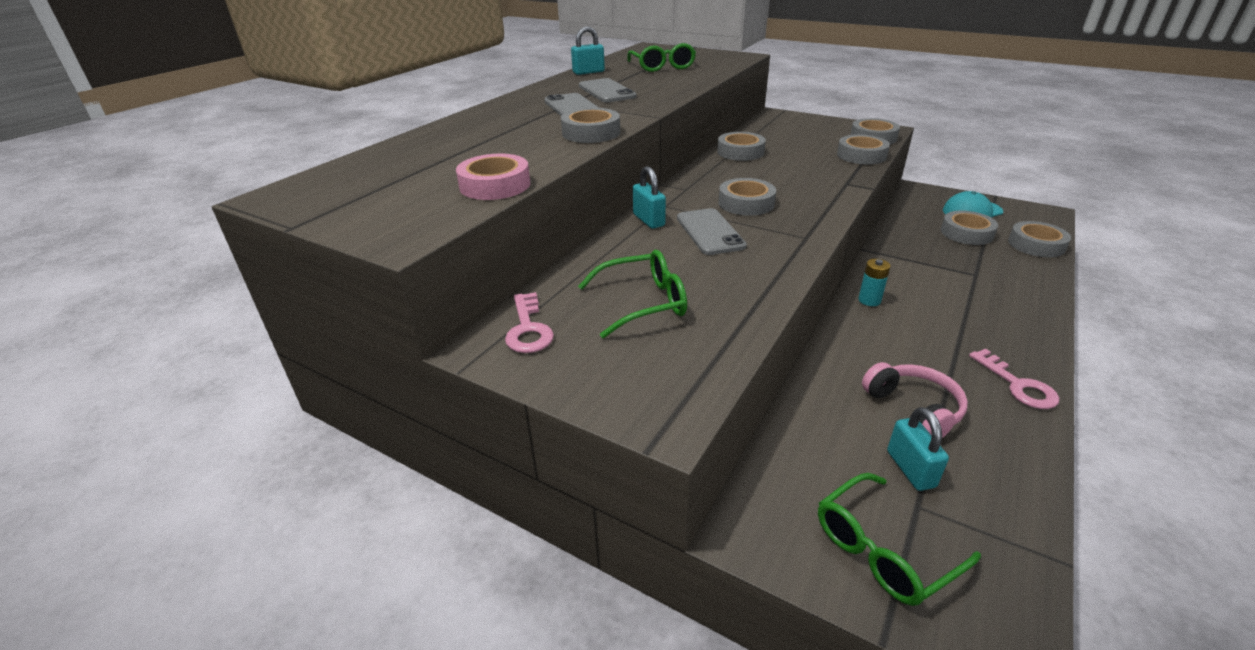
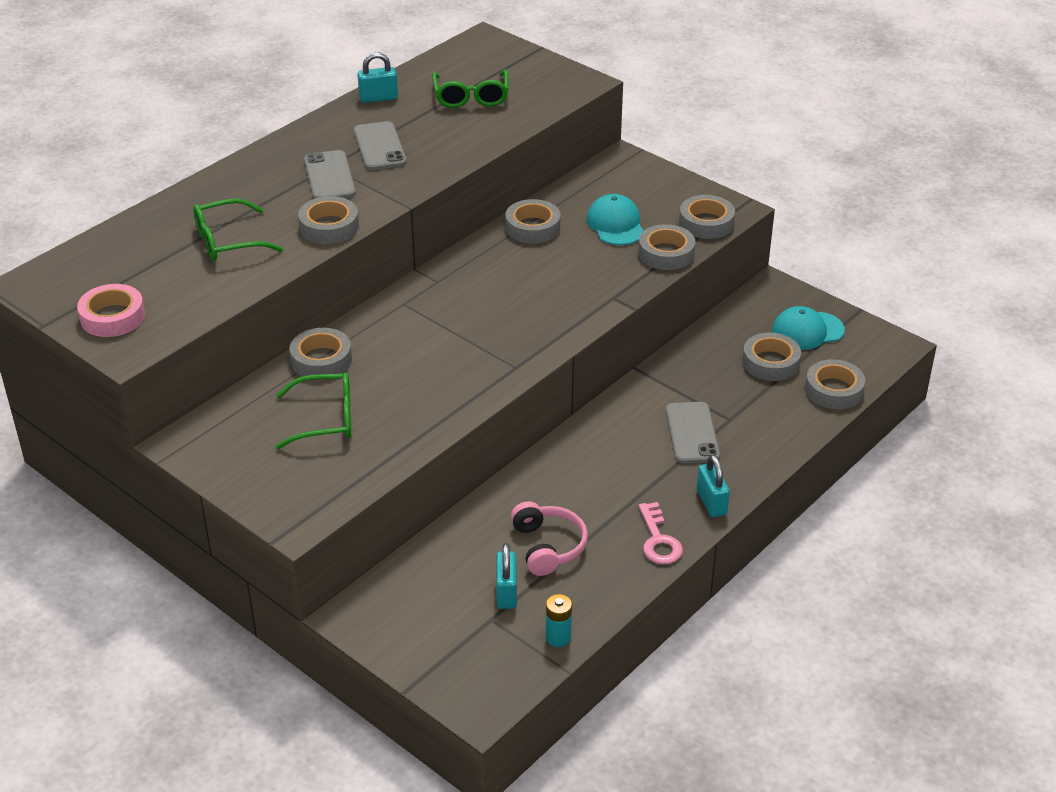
camera: 10 degrees right, 5 degrees up
pink tape [456,154,530,200] -> pink tape moved to [77,284,145,337]
pink key [505,292,554,353] -> none
turquoise padlock [633,166,666,229] -> turquoise padlock moved to [697,455,730,517]
grey phone [677,208,747,255] -> grey phone moved to [666,402,720,464]
grey tape [719,178,776,216] -> grey tape moved to [289,328,352,376]
green glasses [818,473,981,606] -> green glasses moved to [193,198,283,261]
turquoise battery [858,259,890,306] -> turquoise battery moved to [546,594,572,647]
none -> turquoise cap [586,194,643,245]

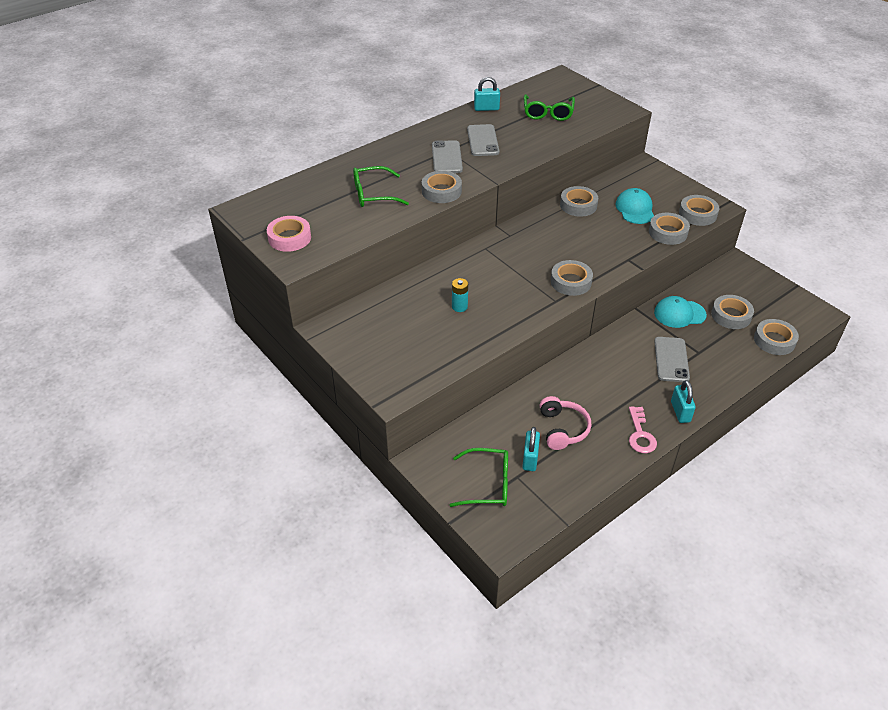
camera: 10 degrees right, 5 degrees up
green glasses [275,372,352,449] -> green glasses moved to [450,448,508,507]
grey tape [289,328,352,376] -> grey tape moved to [551,260,593,296]
turquoise battery [546,594,572,647] -> turquoise battery moved to [452,278,468,312]
turquoise cap [772,306,845,350] -> turquoise cap moved to [654,296,707,328]

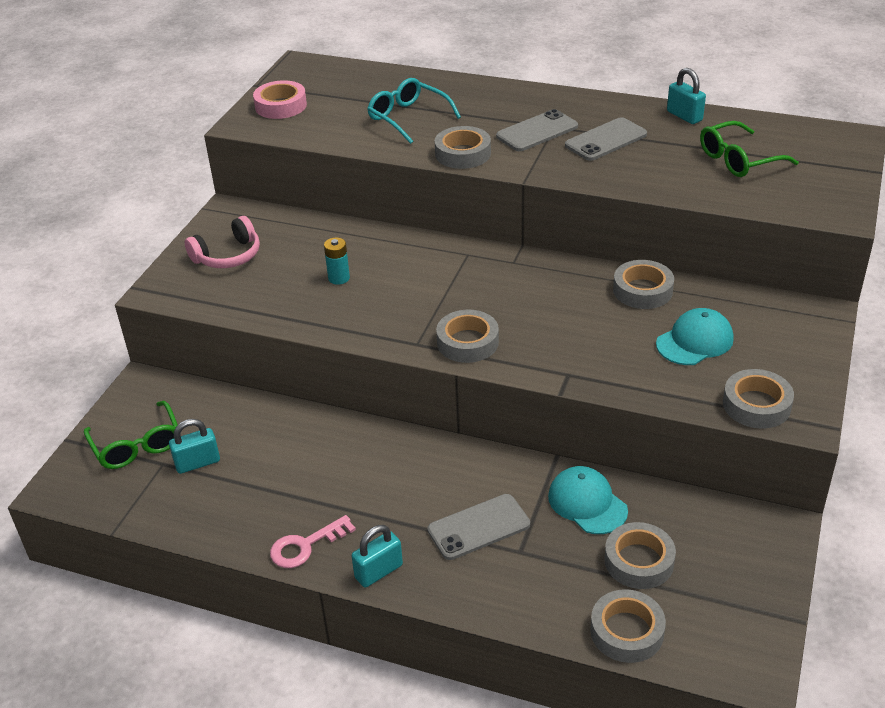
camera: 60 degrees right, 5 degrees down
green glasses [353,166,409,207] -> turquoise glasses [367,78,461,144]
pink headphones [540,396,592,450] -> pink headphones moved to [185,216,260,268]
grey tape [649,212,690,245] -> none

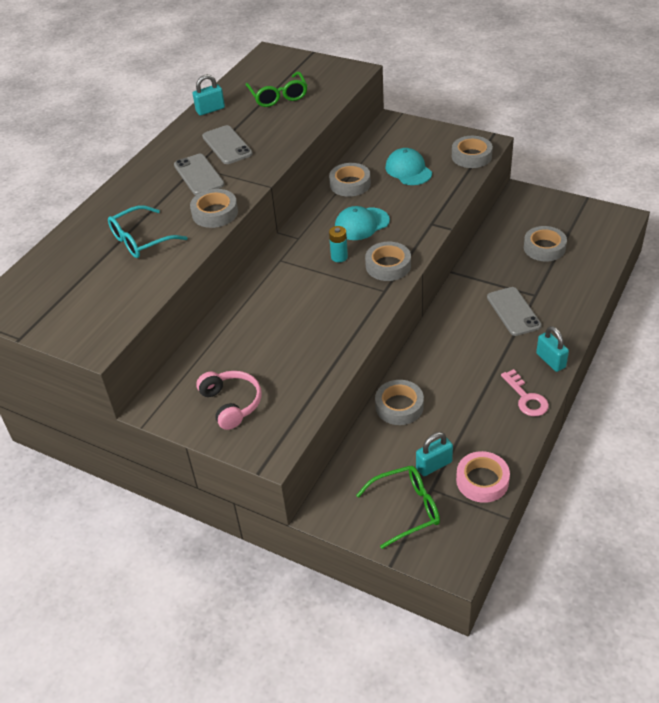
camera: 80 degrees left, 5 degrees up
turquoise padlock [169,419,220,474] -> turquoise padlock turned 75 degrees clockwise [416,432,453,476]
pink tape [253,80,307,119] -> pink tape moved to [456,451,510,503]
turquoise battery [324,237,350,285] -> turquoise battery moved to [329,226,348,262]
turquoise cap [548,466,628,534] -> turquoise cap moved to [335,206,390,240]
grey tape [590,589,666,663] -> grey tape moved to [375,380,424,425]

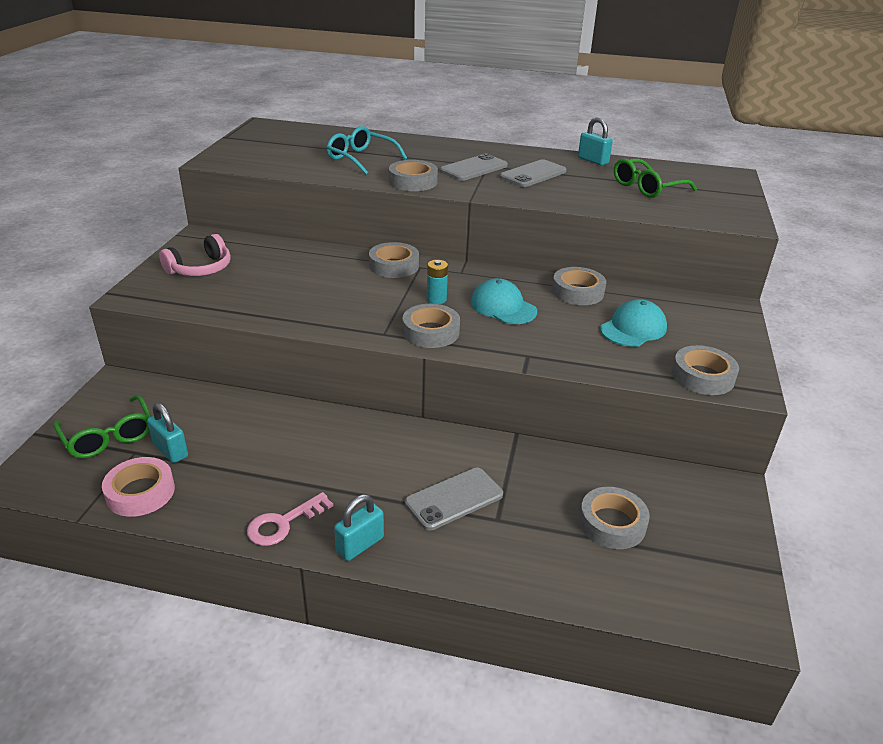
camera: 70 degrees right, 10 degrees down
grey tape [375,380,424,425] -> grey tape moved to [369,242,419,278]

